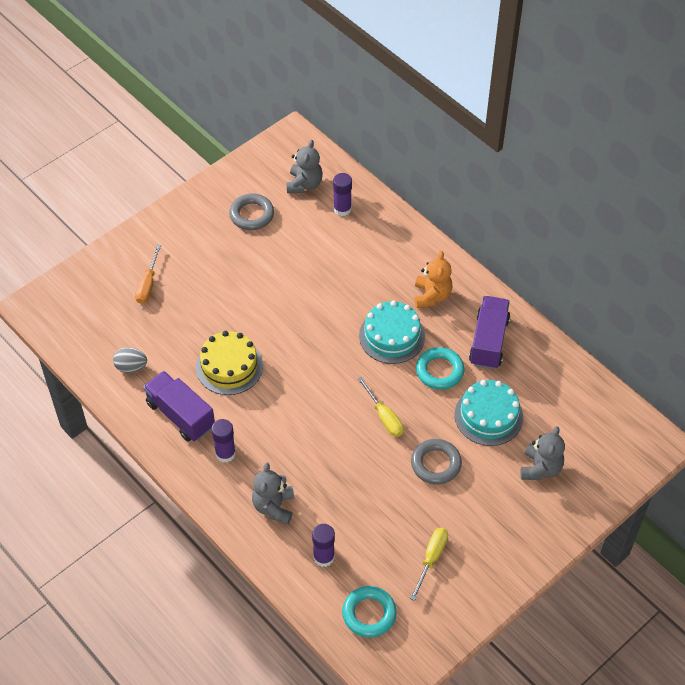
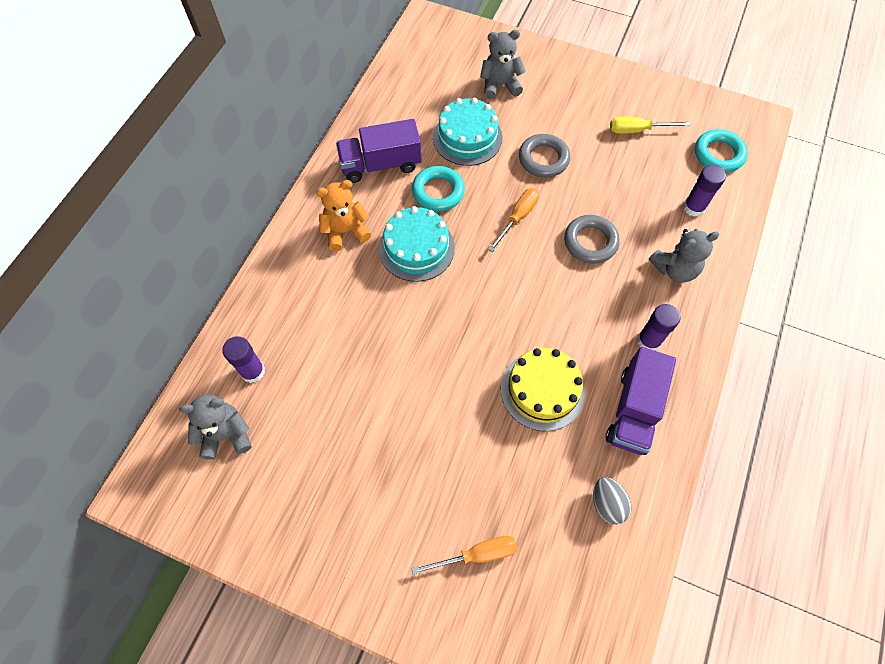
camera: 115 degrees left, 10 degrees up
grey ring [229,193,274,230] -> grey ring moved to [564,215,620,264]
yellow screwdriver [357,377,404,437] -> orange screwdriver [488,188,539,252]

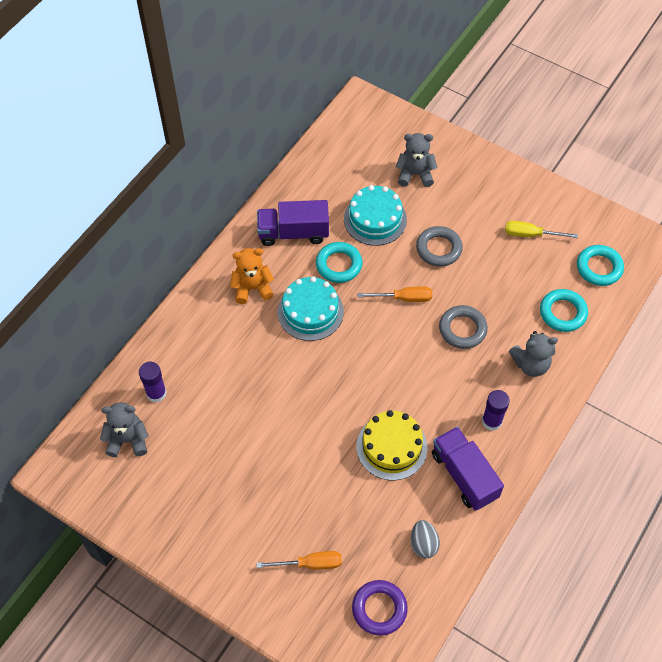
camera: 10 degrees right, 5 degrees down
orange screwdriver [488,188,539,252] -> orange screwdriver turned 45 degrees clockwise [358,286,432,302]
purple truck [606,347,676,455] -> purple truck turned 120 degrees clockwise [432,427,504,511]
purple glue stick [683,165,726,217] -> turquoise ring [540,289,588,332]
none -> purple ring [352,580,408,636]

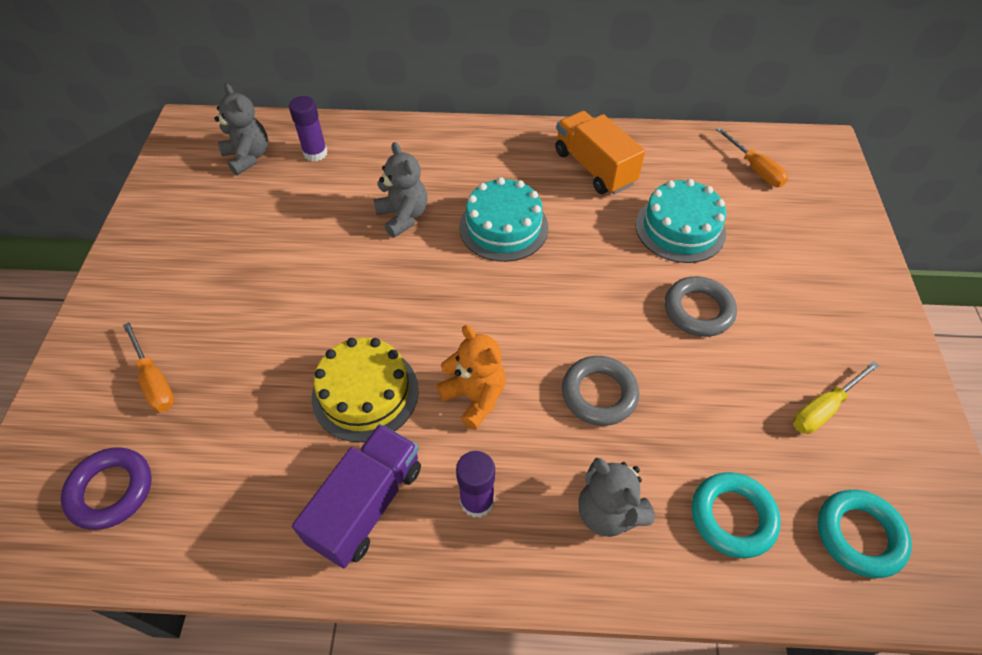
camera: 60 degrees right, 5 degrees down
orange teddy bear [230,248,274,304] -> orange teddy bear moved to [436,325,506,430]
purple truck [257,200,329,246] -> orange truck [555,111,645,194]
turquoise ring [316,242,362,283] -> none
orange screwdriver [358,286,432,302] -> orange screwdriver moved to [716,127,789,187]
grey teddy bear [396,133,437,187] -> grey teddy bear moved to [374,142,427,238]
grey egg [411,520,440,559] -> none
yellow screwdriver [505,221,578,238] -> yellow screwdriver turned 105 degrees counterclockwise [793,361,880,434]

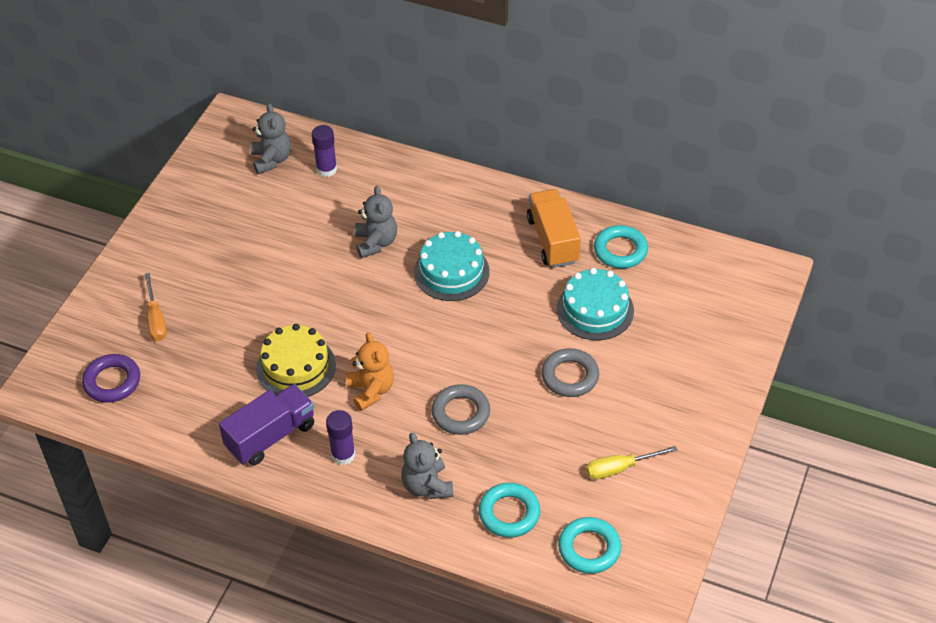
camera: 20 degrees right, 5 degrees down
orange screwdriver [716,127,789,187] -> none
none -> turquoise ring [594,225,648,269]

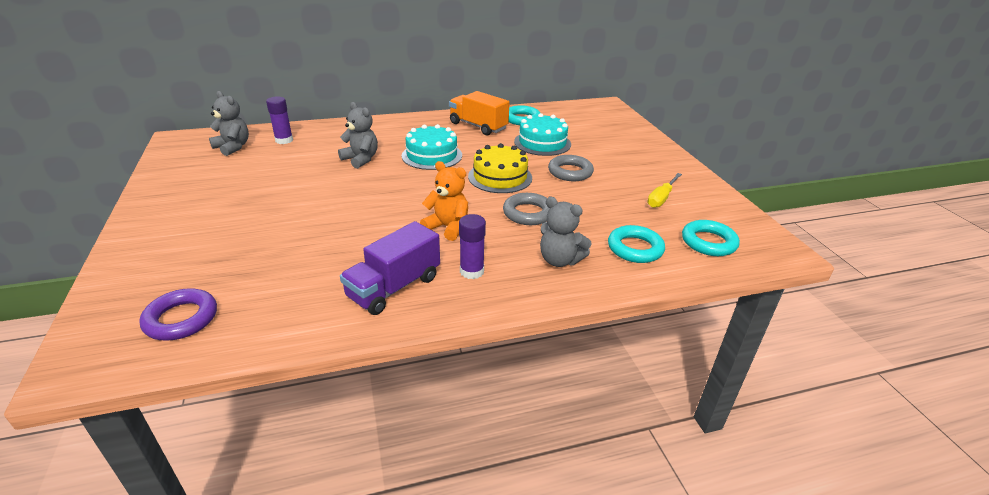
camera: 40 degrees left, 15 degrees down
orange screwdriver [144,273,167,341] -> none
purple truck [219,384,314,466] -> purple truck turned 150 degrees counterclockwise [340,221,440,315]
yellow cake [256,324,336,397] -> yellow cake moved to [468,143,532,193]

